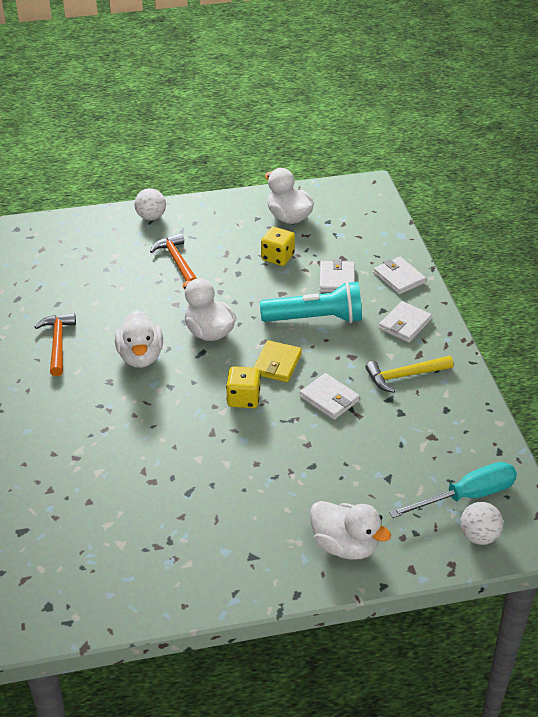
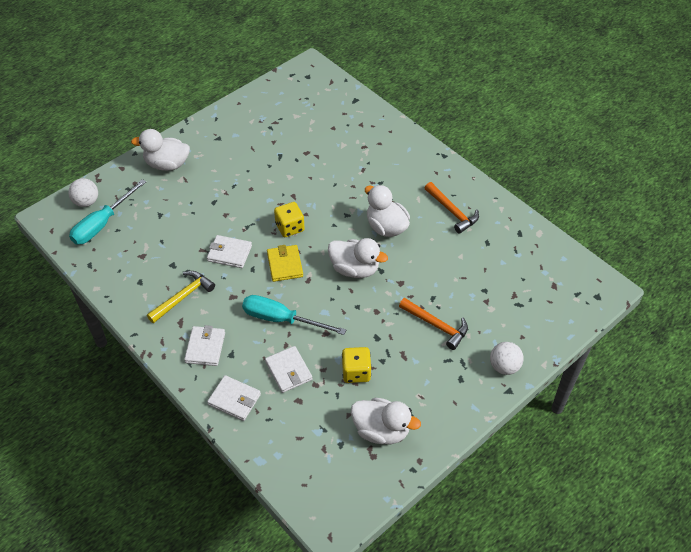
camera: 150 degrees right, 10 degrees up
turquoise flashlight [260,281,362,323] -> turquoise screwdriver [242,295,346,335]

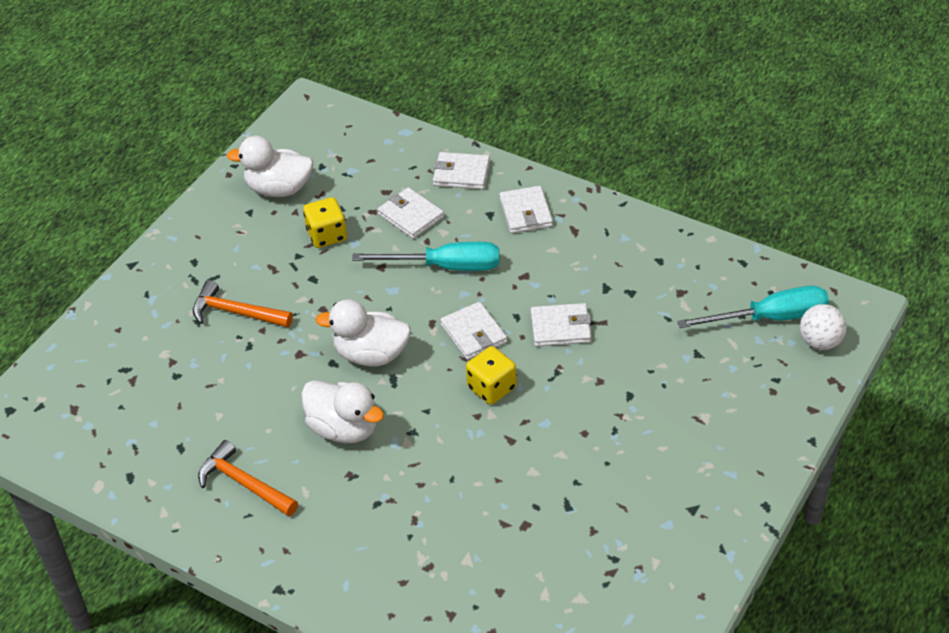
camera: 165 degrees right, 5 degrees down
turquoise screwdriver [69,179,146,245] -> turquoise screwdriver turned 60 degrees clockwise [677,286,829,328]
white duck [131,129,190,171] -> none
yellow hammer [147,271,215,323] -> none
yellow wallet [267,245,303,282] -> white wallet [440,302,507,360]
white ball [490,342,524,375] -> none

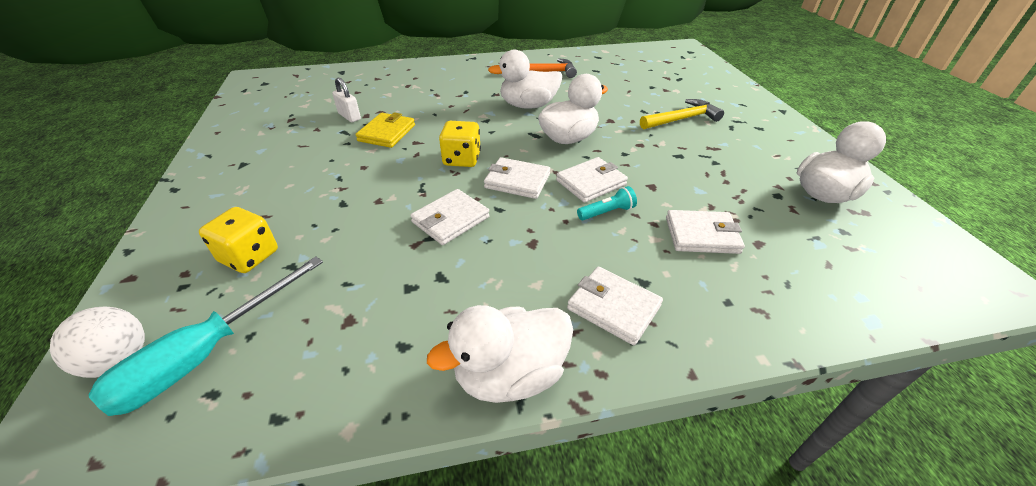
camera: 135 degrees right, 5 degrees down
orange hammer [193,280,293,327] -> yellow hammer [640,99,724,130]
yellow dice [303,197,347,248] -> yellow dice moved to [199,207,278,273]
turquoise screwdriver [352,242,499,271] -> turquoise flashlight [577,186,637,220]
white wallet [433,152,490,189] -> white wallet moved to [556,157,628,203]
none -> white padlock [332,77,361,122]
none -> yellow wallet [355,112,415,148]
none -> white duck [427,305,573,403]

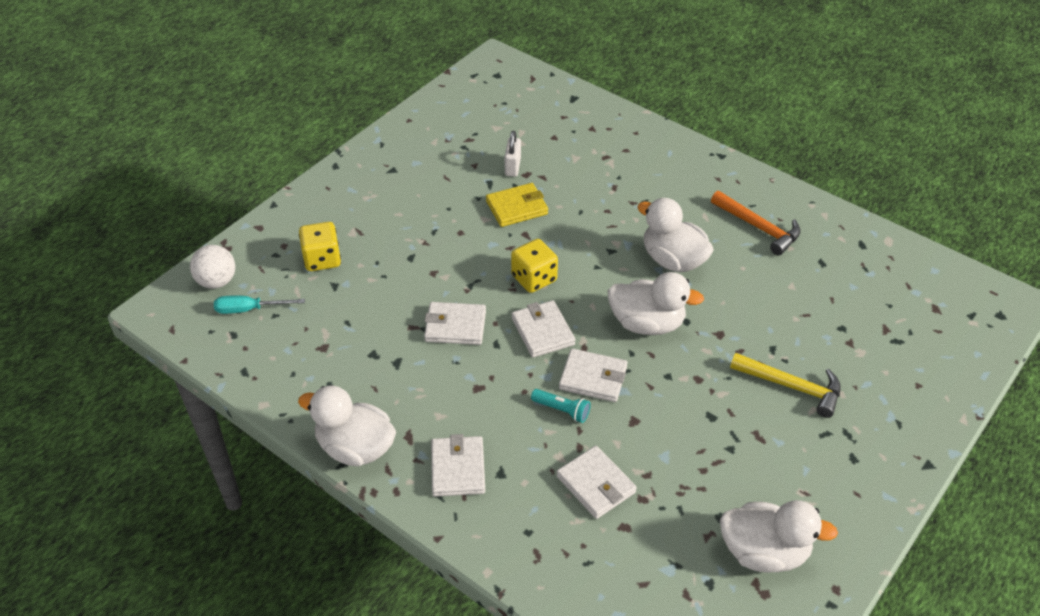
camera: 50 degrees right, 5 degrees up
turquoise screwdriver [88,256,323,416] -> turquoise screwdriver [214,296,305,314], size x0.59

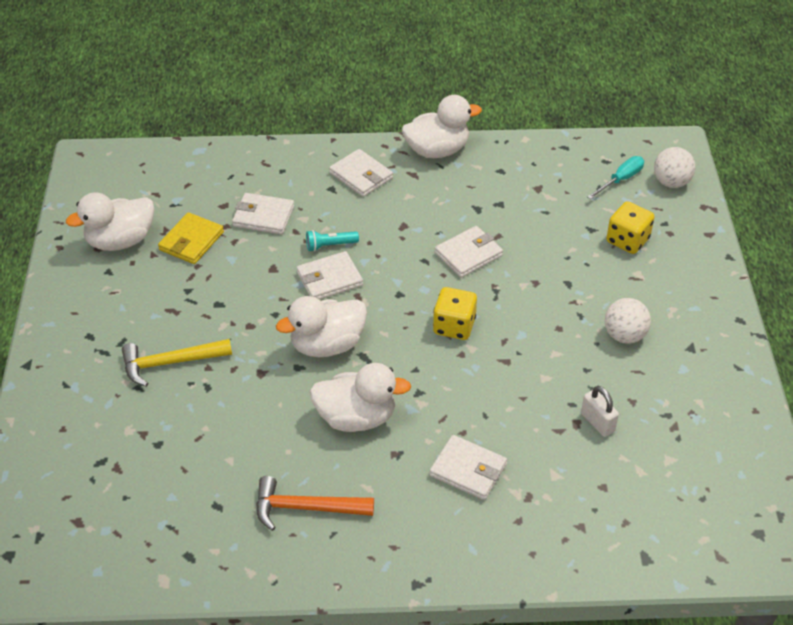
camera: 140 degrees right, 0 degrees up
yellow wallet [486,183,548,227] -> yellow wallet moved to [158,212,224,264]
white wallet [512,300,576,358] -> white wallet moved to [429,435,507,500]
none -> white ball [605,298,651,344]

